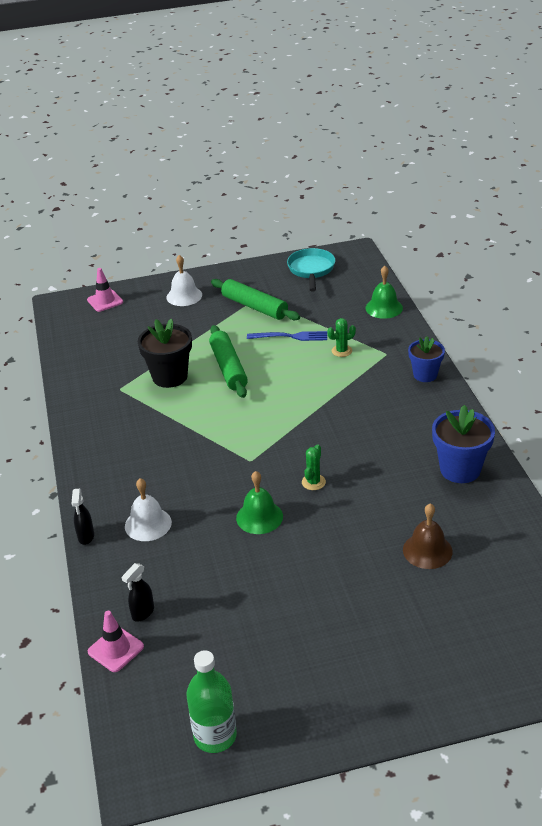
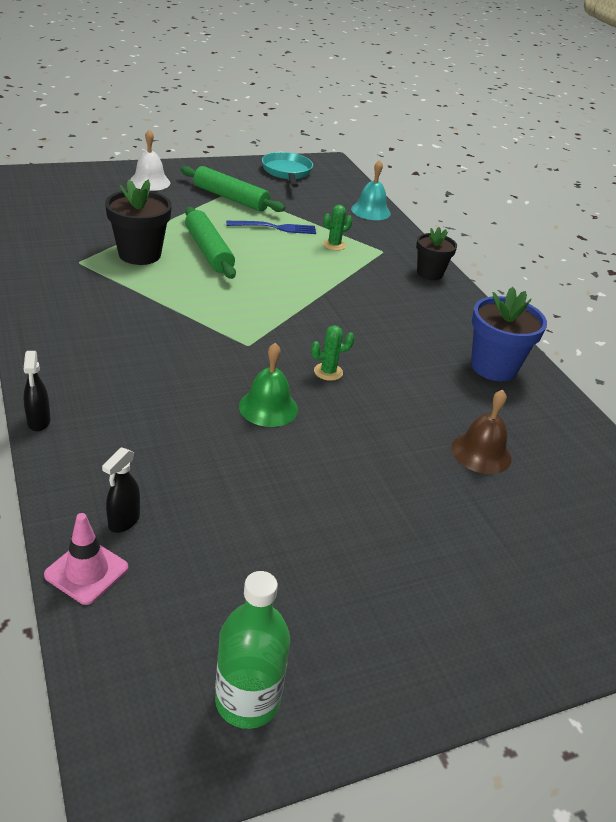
camera: 15 degrees left, 0 degrees up
pink traffic cone [87,268,123,312] -> none
white bell [125,478,172,541] -> none
green cactus [302,444,326,490] -> green cactus turned 60 degrees clockwise [311,325,355,381]
green bell [365,266,403,319] -> turquoise bell [351,160,391,220]
blue flower pot [408,336,445,382] -> black flower pot [416,227,457,280]

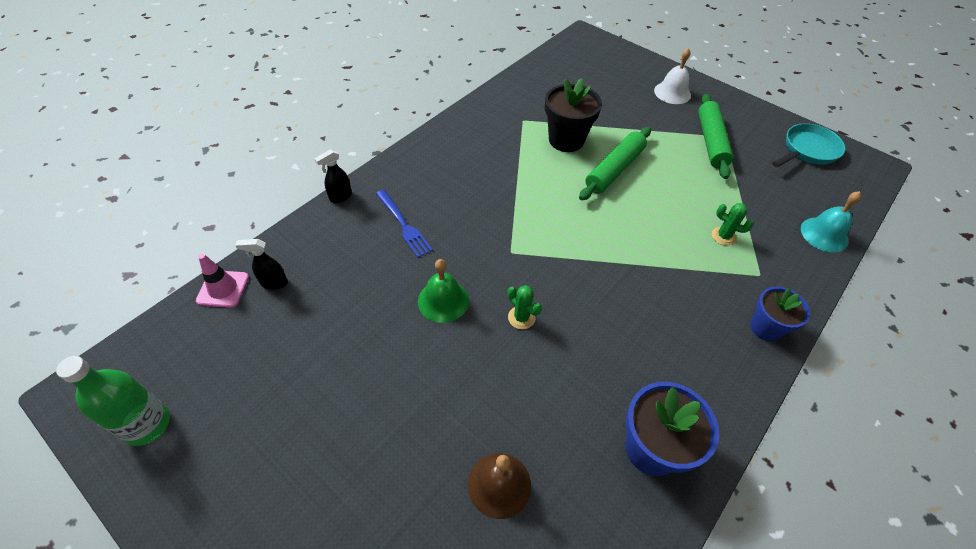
camera: 65 degrees right, 15 degrees up
blue fork [226,221,316,234] -> blue fork moved to [376,190,433,258]
black flower pot [416,227,457,280] -> blue flower pot [750,287,810,341]

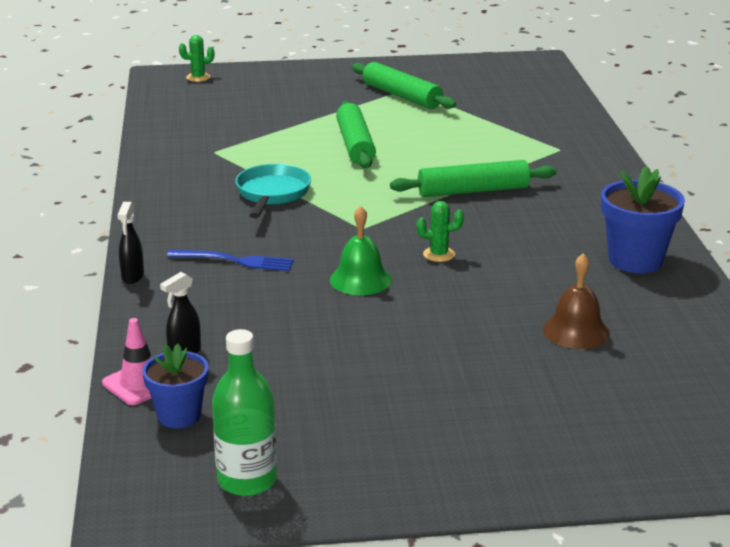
camera: 45 degrees left, 25 degrees down
black flower pot [545,78,602,152] -> none
white bell [654,48,691,104] -> none
green cactus [712,203,754,246] -> green cactus moved to [179,35,214,82]
blue flower pot [750,287,810,341] -> blue flower pot moved to [142,344,209,428]
turquoise pan [772,123,845,167] -> turquoise pan moved to [235,164,311,218]
turquoise bell [801,191,861,252] -> none
none -> green rolling pin [390,160,557,197]

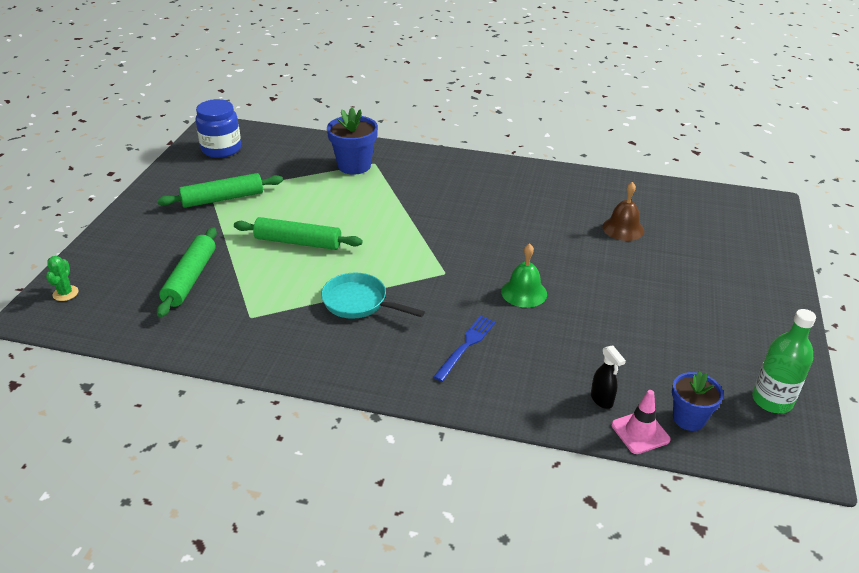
camera: 70 degrees left, 10 degrees up
black spray bottle [117,202,144,284] -> none
green rolling pin [390,160,557,197] -> green rolling pin moved to [157,227,217,317]
green cactus [417,201,464,262] -> none
blue flower pot [601,166,685,273] -> blue flower pot moved to [327,107,378,175]
none -> blue jar [195,99,241,158]

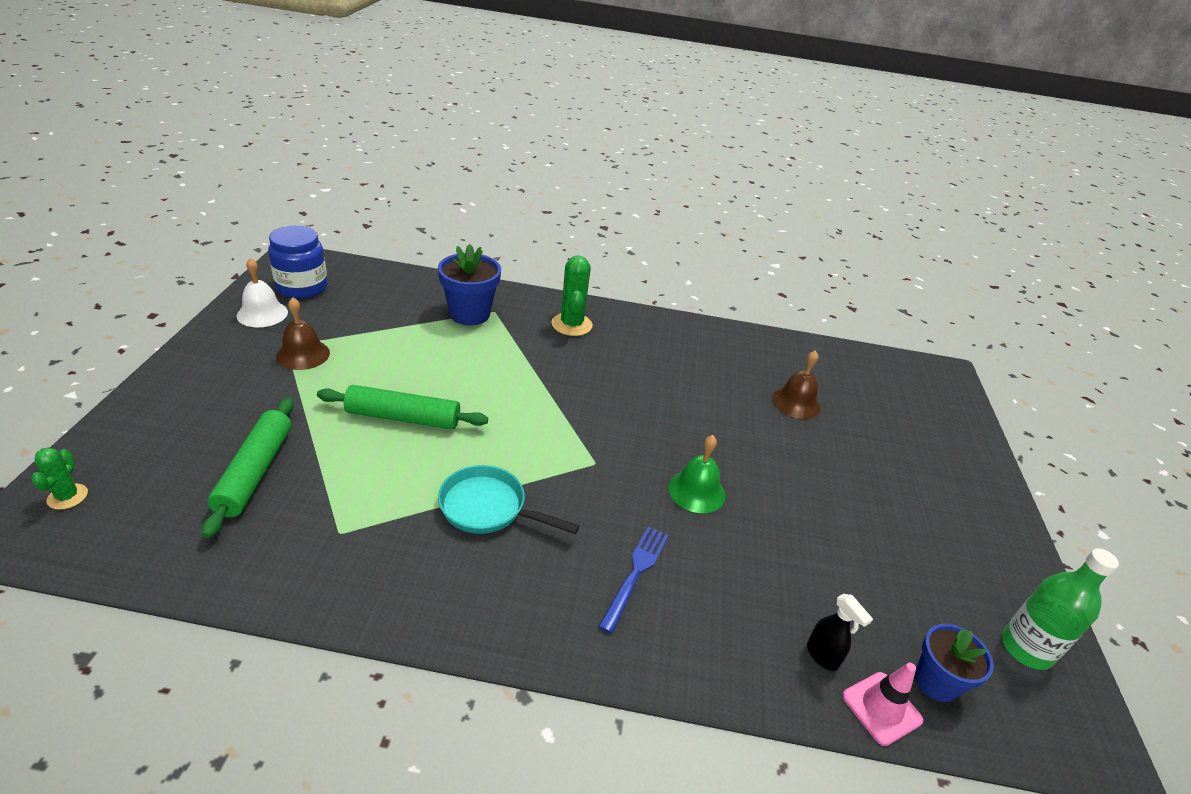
camera: 10 degrees left, 0 degrees up
green rolling pin [157,173,283,208] -> brown bell [276,297,330,370]
none -> white bell [236,258,288,327]
none -> green cactus [551,256,593,336]

